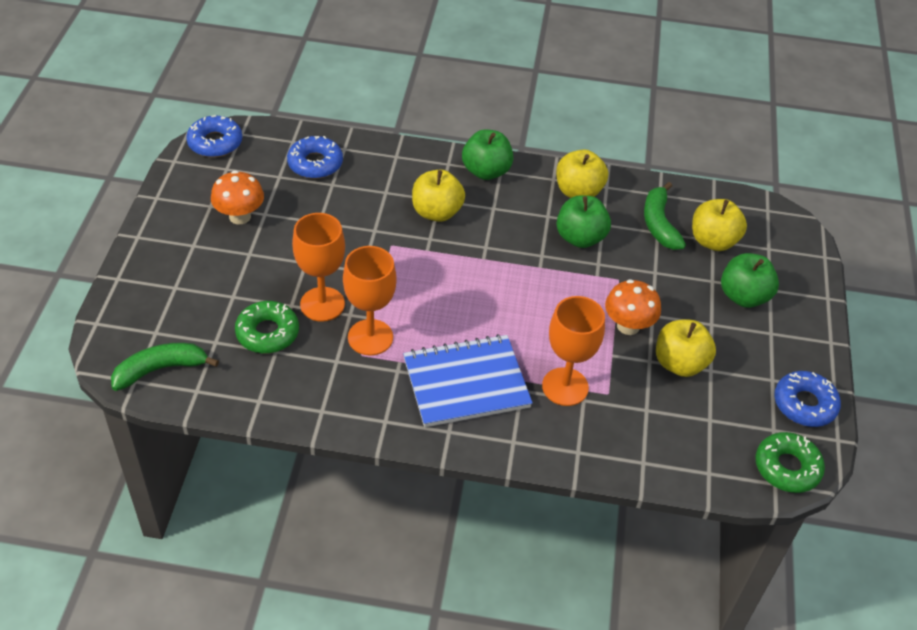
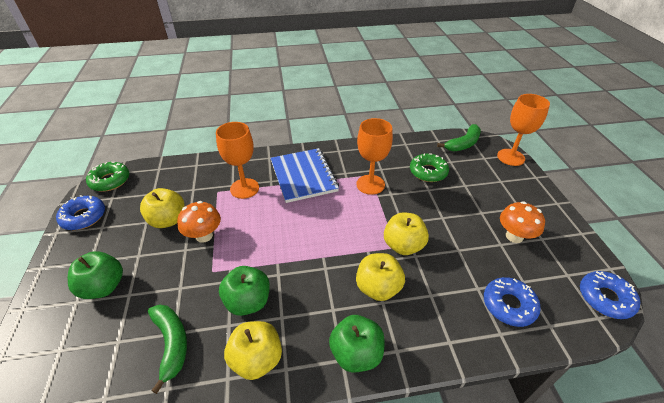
camera: 165 degrees right, 5 degrees down
orange goblet [292,213,345,322] -> orange goblet moved to [497,94,550,166]
blue notebook [403,334,533,427] -> blue notebook turned 75 degrees counterclockwise [270,148,339,203]
yellow apple [692,199,747,251] -> yellow apple moved to [384,212,429,255]

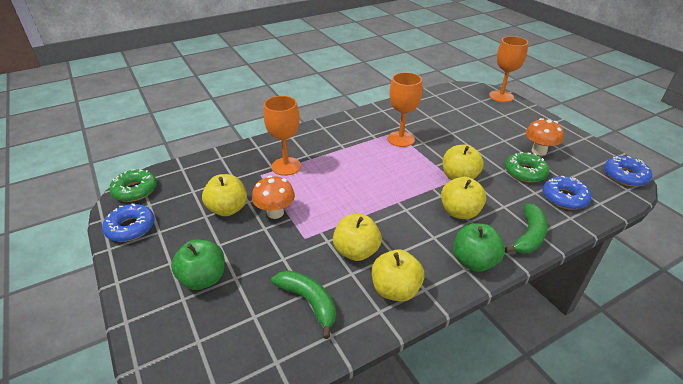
camera: 20 degrees left, 5 degrees down
green apple [219,266,270,316] -> yellow apple [333,214,382,261]
blue notebook [270,148,339,203] -> none
green donut [410,154,449,182] -> green donut moved to [505,152,549,182]
green banana [437,124,481,151] -> green banana moved to [505,203,548,254]

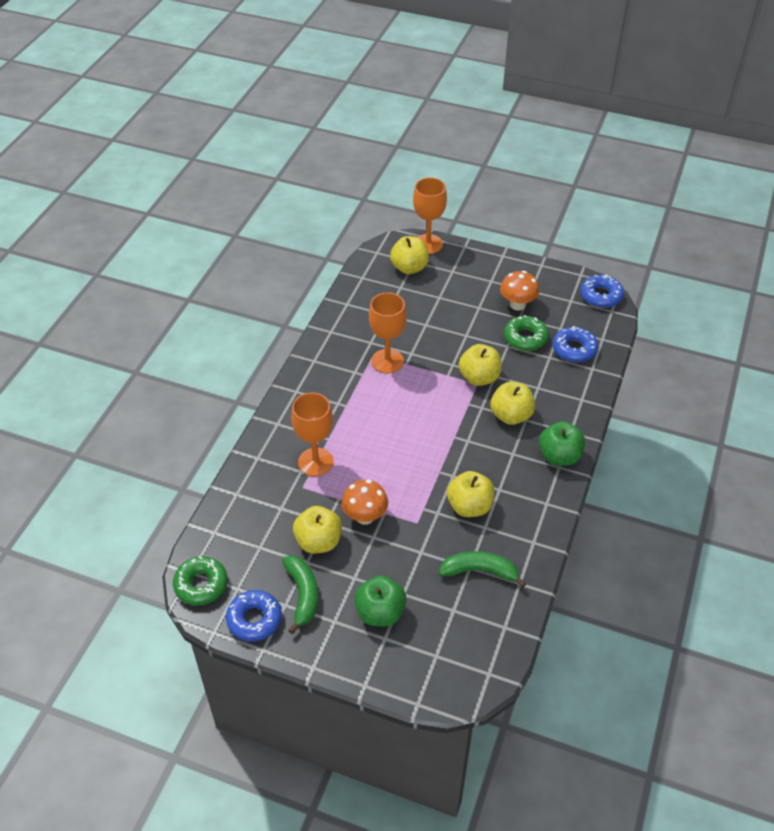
camera: 40 degrees left, 10 degrees up
yellow apple [372,249,424,302] -> yellow apple moved to [390,236,429,274]
green banana [505,203,548,254] -> green banana moved to [282,555,318,634]

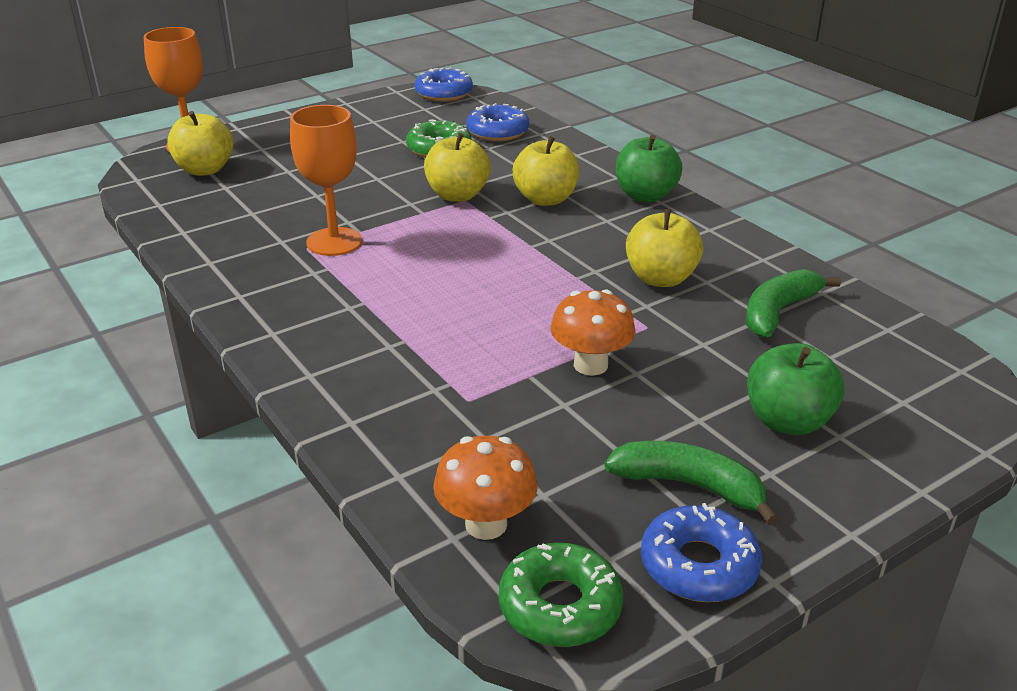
camera: 55 degrees left, 15 degrees down
orange goblet [291,392,334,476] -> none
yellow apple [293,506,342,554] -> none
orange mushroom [500,271,539,311] -> orange mushroom moved to [433,436,538,540]

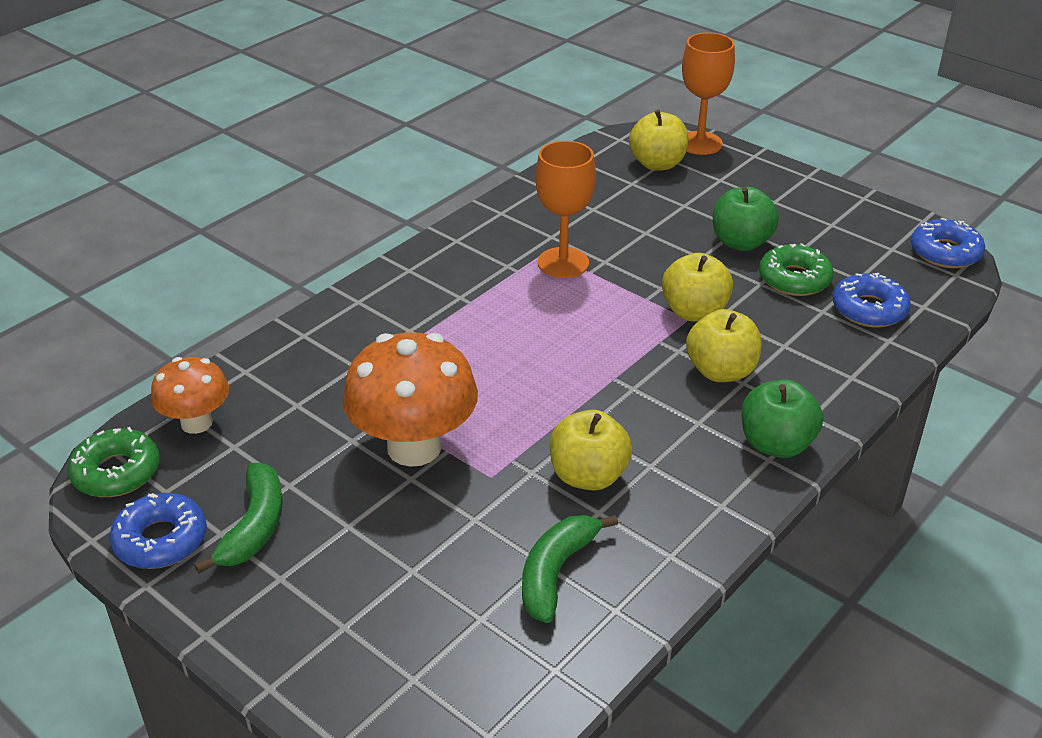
camera: 75 degrees right, 5 degrees up
orange mushroom [551,289,636,376] -> orange mushroom [342,333,478,467], size x1.69
green banana [746,269,841,337] -> green banana turned 90 degrees counterclockwise [522,515,618,623]
green apple [747,343,844,435] -> green apple moved to [713,187,779,251]

